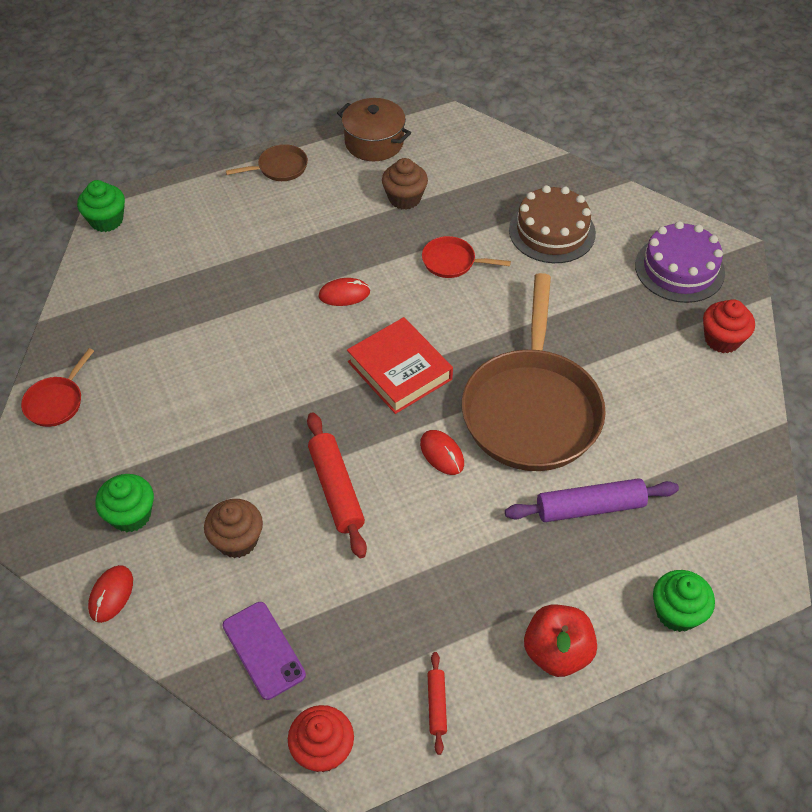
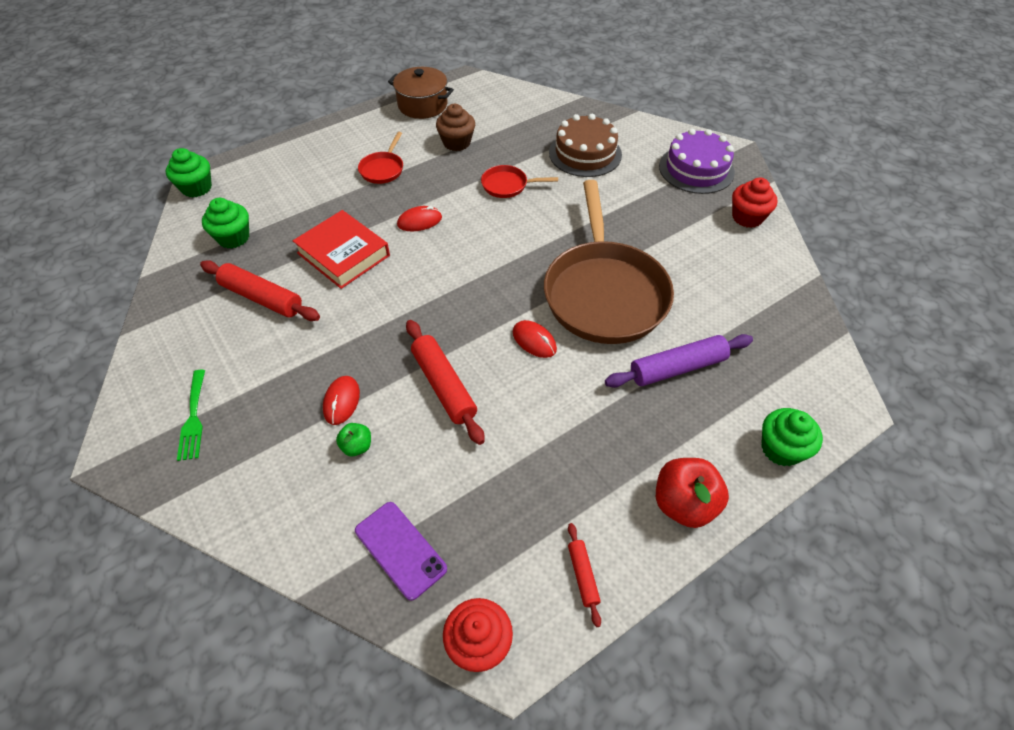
camera: 10 degrees left, 0 degrees up
red pan [21,348,94,427] -> red pan moved to [358,132,403,184]
red mouse [88,565,133,623] -> red mouse moved to [323,376,360,425]
green cupcake [95,474,154,532] -> green cupcake moved to [202,198,249,249]
brown cupcake [204,499,263,558] -> green apple [336,423,371,456]
brown pan [226,144,308,181] -> none
red book [347,317,453,414] -> red book moved to [293,210,390,289]
none -> green fork [177,370,205,461]
none -> red rolling pin [200,260,320,321]

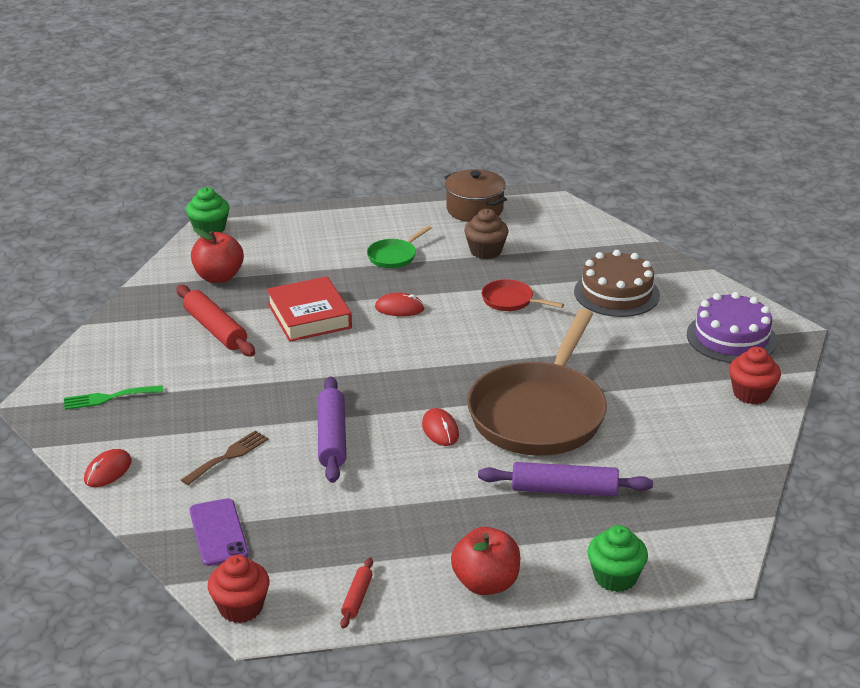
camera: 25 degrees right, 20 degrees down
green fork [177,370,205,461] -> green fork turned 60 degrees clockwise [64,385,164,410]
green cupcake [202,198,249,249] -> red apple [191,228,244,283]
red mouse [323,376,360,425] -> red mouse moved to [84,449,132,487]
green apple [336,423,371,456] -> brown fork [181,430,268,485]
red pan [358,132,403,184] -> green pan [367,226,432,268]
red rolling pin [406,320,485,445] -> purple rolling pin [318,377,346,483]

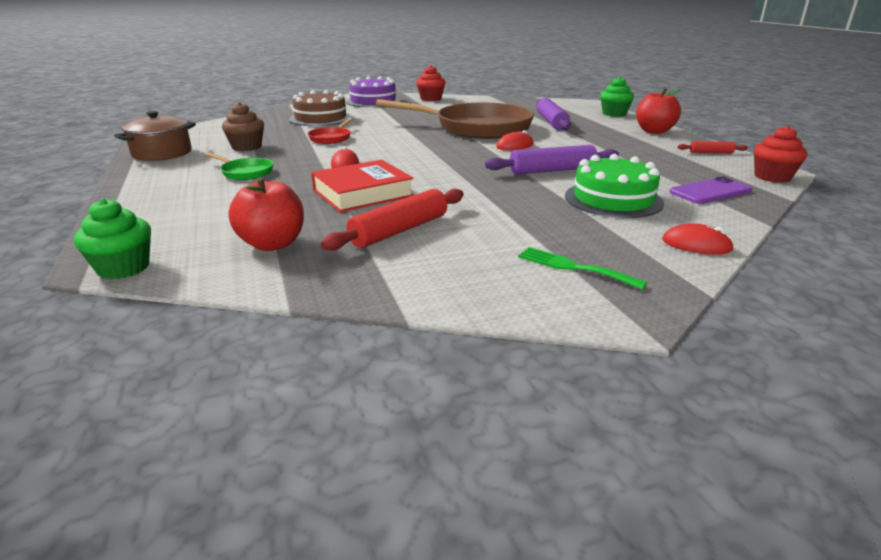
camera: 100 degrees left, 5 degrees down
green fork [64,385,164,410] -> green fork turned 150 degrees clockwise [518,247,647,290]
brown fork [181,430,268,485] -> green cake [565,154,664,218]

